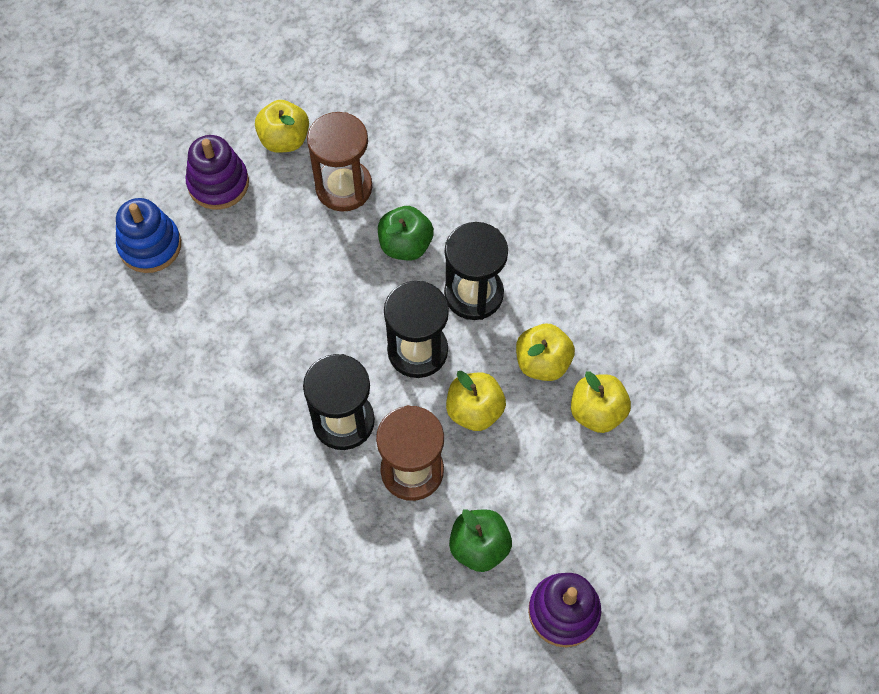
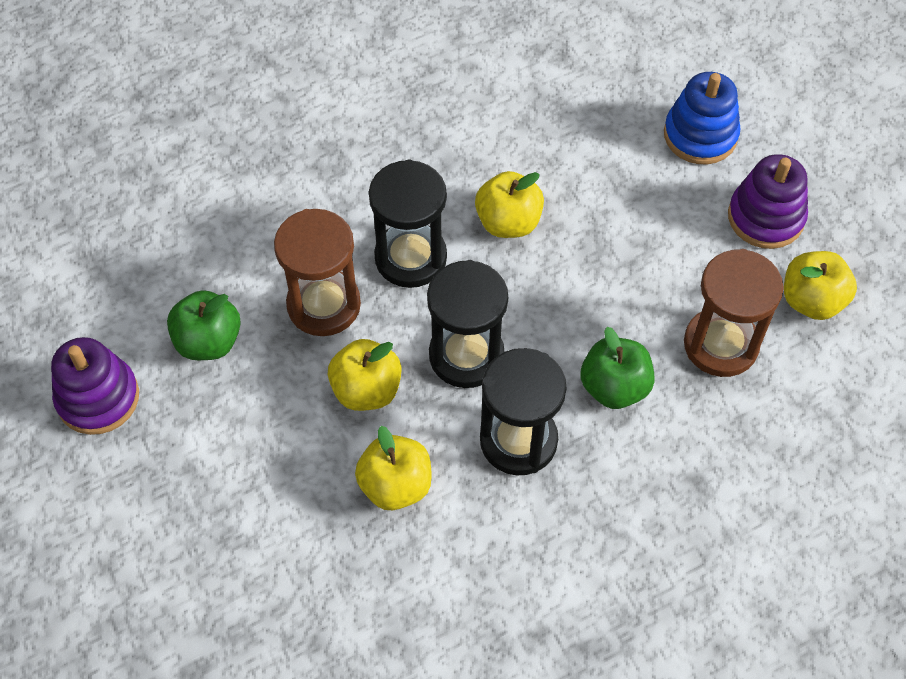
camera: 110 degrees right, 5 degrees down
yellow apple [571,371,631,433] -> yellow apple moved to [475,171,544,238]

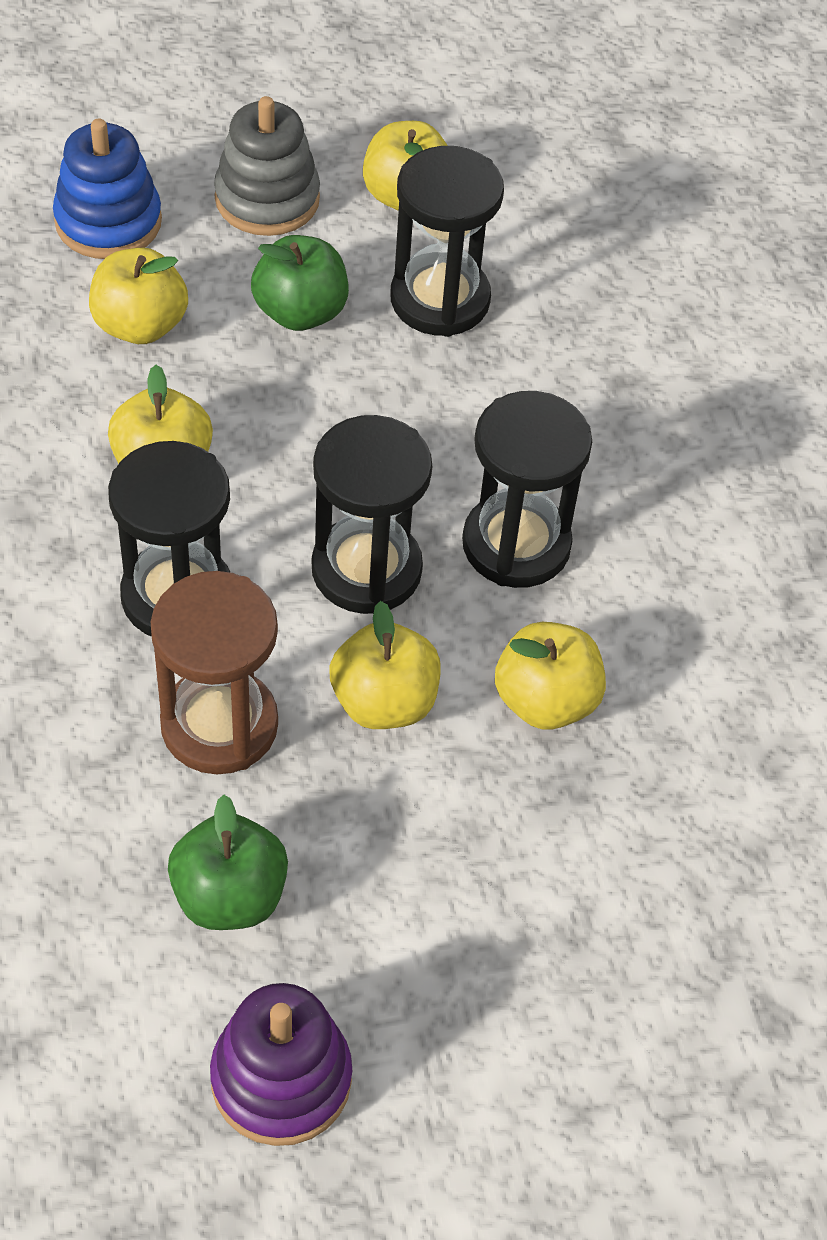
camera: 80 degrees left, 5 degrees down
green apple [581,327,655,409] -> green apple moved to [251,235,349,331]
brown hourglass [684,249,784,377] -> black hourglass [390,146,504,337]
purple stacking toy [728,154,808,249] -> grey stacking toy [214,96,320,236]
none -> yellow apple [89,248,188,344]

